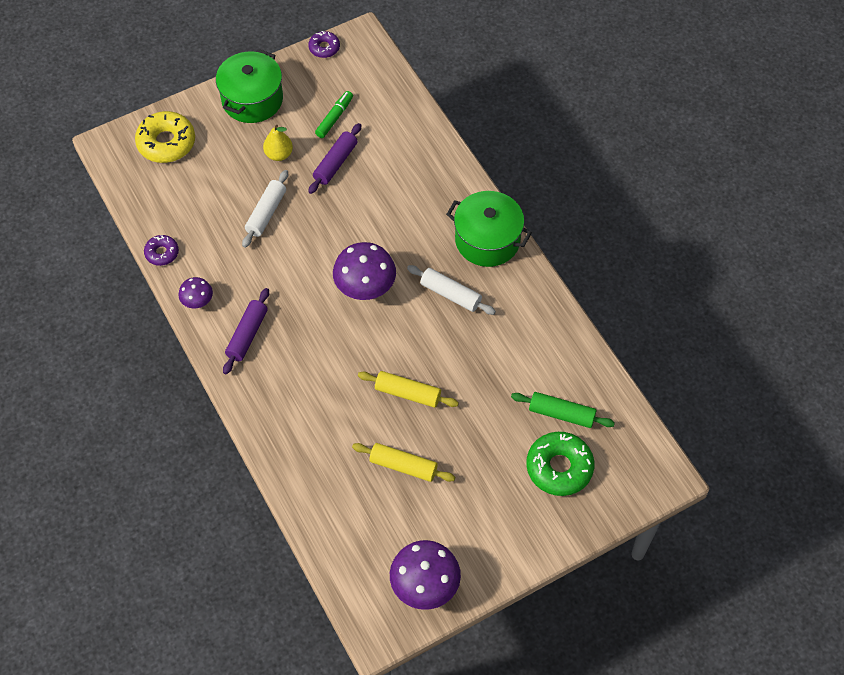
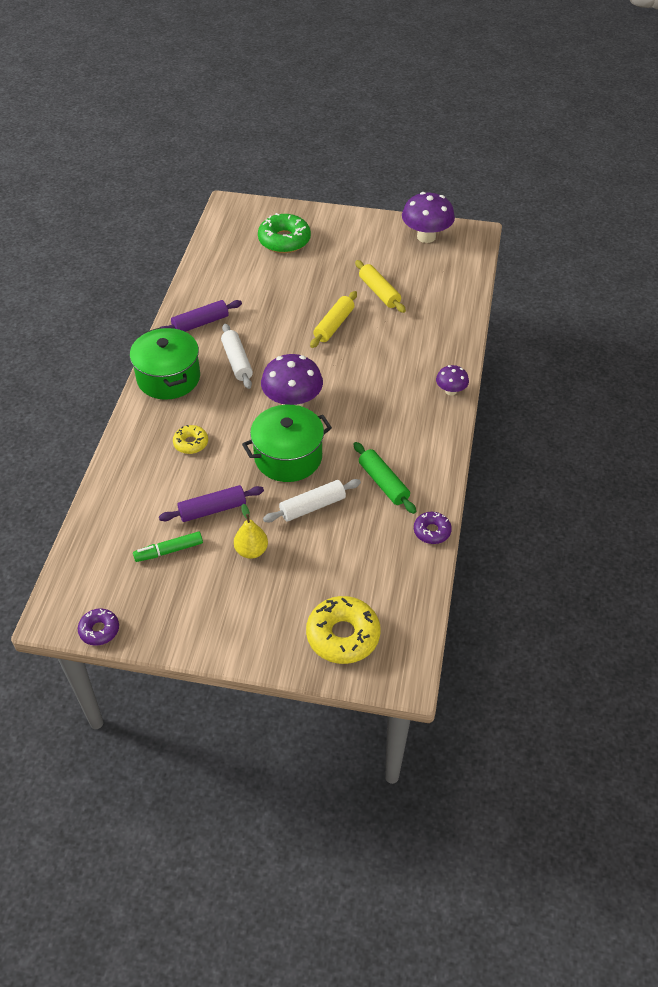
camera: 140 degrees left, 10 degrees down
purple mushroom [178,277,213,308] -> purple mushroom moved to [436,365,469,396]
green pot [216,50,283,123] -> green pot moved to [242,405,332,482]
purple rolling pin [223,288,269,374] -> purple rolling pin moved to [161,300,242,332]
yellow rolling pin [358,371,459,408] -> yellow rolling pin turned 60 degrees clockwise [310,291,357,348]
green rolling pin [511,392,615,428] -> green rolling pin moved to [354,442,416,514]
none -> yellow donut [173,425,208,454]

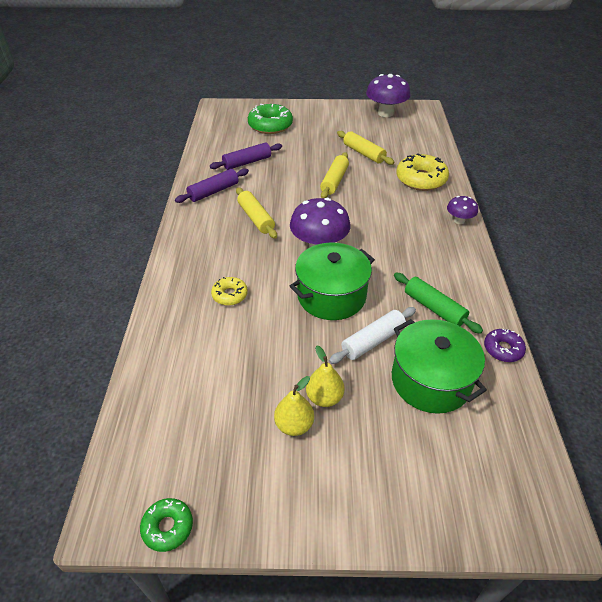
camera: 10 degrees left, 5 degrees down
purple donut [78,609,119,646] -> green donut [140,498,193,552]
green pot [130,327,200,400] -> green pot moved to [392,319,487,414]
green marker [133,532,203,562] -> none
purple rolling pin [159,485,264,522] -> purple rolling pin moved to [210,143,282,170]
white rolling pin [221,323,253,389] -> yellow rolling pin [236,187,277,239]
yellow donut [306,596,380,664] -> yellow donut moved to [396,153,449,191]
none -> yellow pear [274,376,314,436]

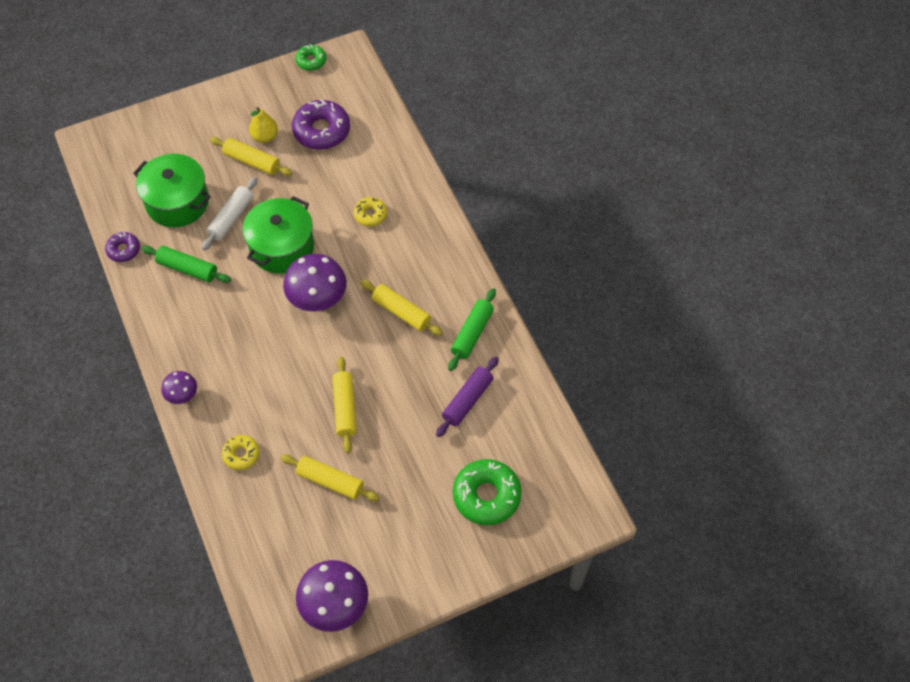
camera: 155 degrees right, 15 degrees up
purple rolling pin [175,168,249,203] -> green rolling pin [448,288,496,371]
yellow pear [306,346,345,407] -> yellow rolling pin [210,137,292,176]
yellow donut [396,153,449,191] -> yellow donut [222,435,260,470], size x0.55
none -> purple donut [292,99,350,150]

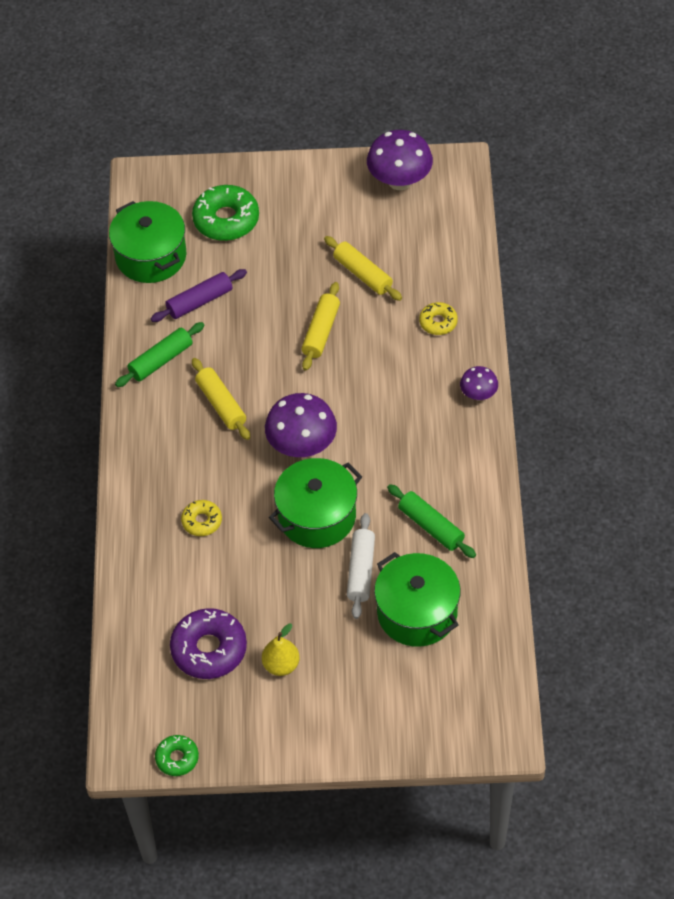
camera: 155 degrees left, 5 degrees down
purple donut [105,232,140,262] -> none
white rolling pin [202,177,257,251] -> white rolling pin turned 45 degrees counterclockwise [347,513,375,619]
yellow rolling pin [210,137,292,176] -> none
none -> green pot [109,201,186,283]

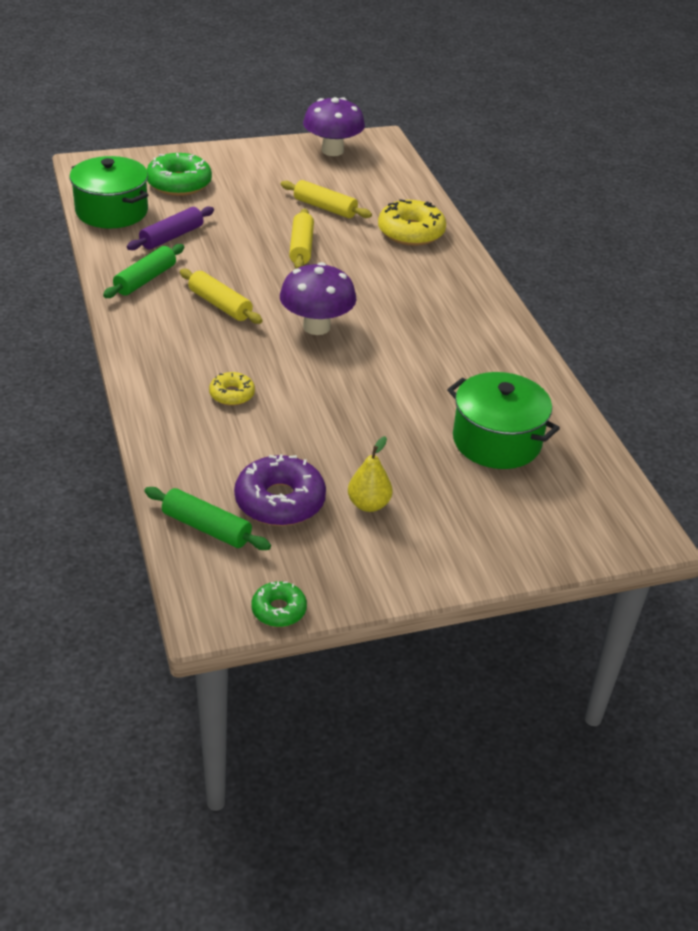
camera: 20 degrees left, 15 degrees down
green pot [269,458,362,548] -> none
white rolling pin [347,513,375,619] -> none
green rolling pin [387,484,476,558] -> green rolling pin moved to [144,487,271,550]
yellow donut [419,302,458,335] -> yellow donut [378,199,446,246], size x1.81
purple mushroom [460,366,498,400] -> none

